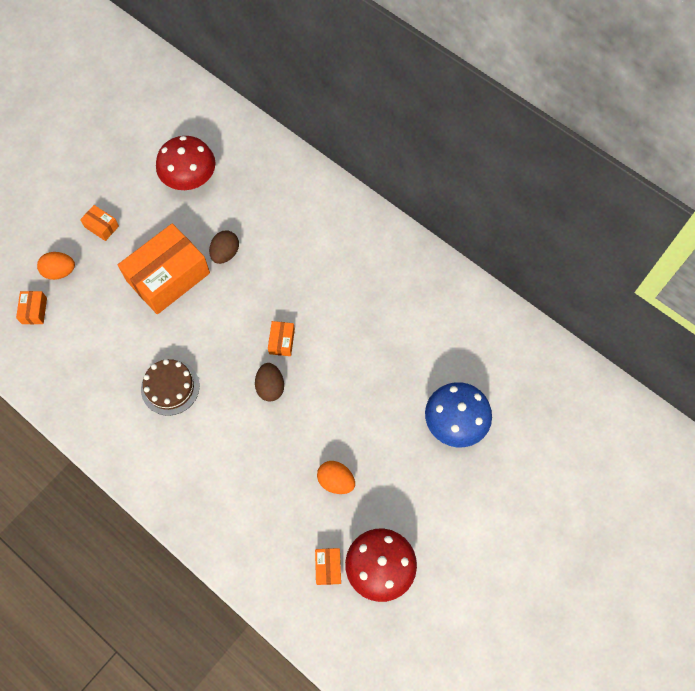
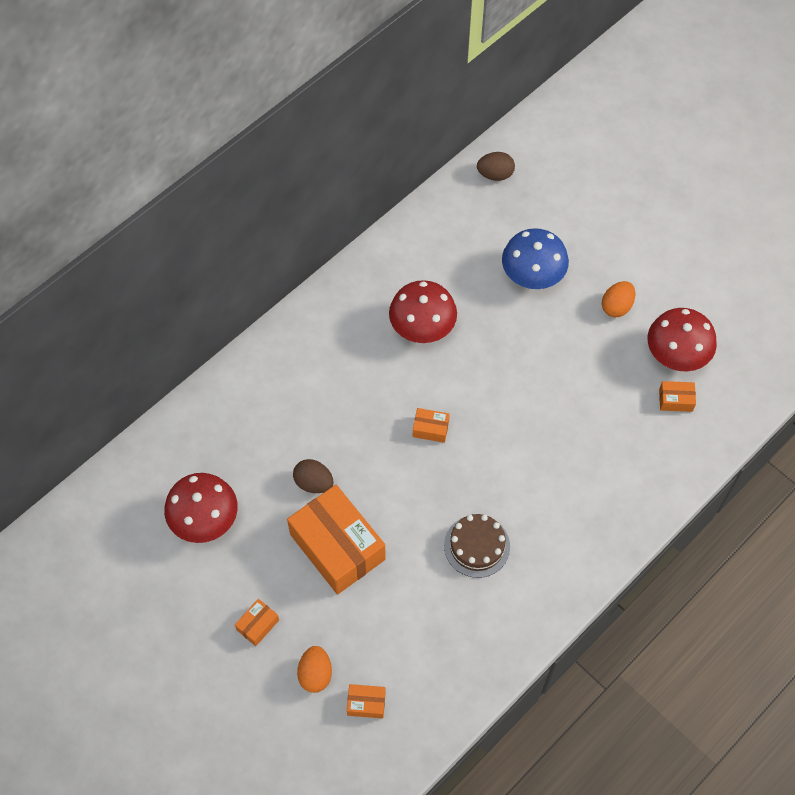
camera: 85 degrees left, 5 degrees down
brown egg [255,363,284,401] -> brown egg moved to [477,152,515,181]
orange egg [317,461,355,494] -> orange egg moved to [602,281,635,317]
none -> red mushroom [389,280,457,343]

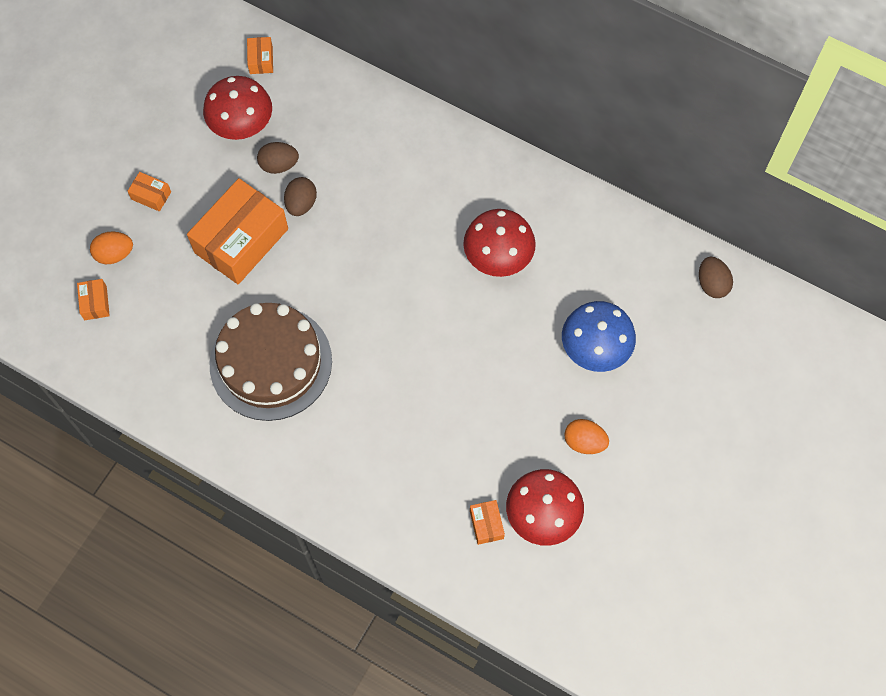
camera: 75 degrees right, 5 degrees up
orange box [413,408,450,443] -> orange box moved to [247,37,273,74]
brown cake [444,514,510,578] -> brown cake [210,303,332,421], size x1.84
none -> brown egg [257,142,299,174]

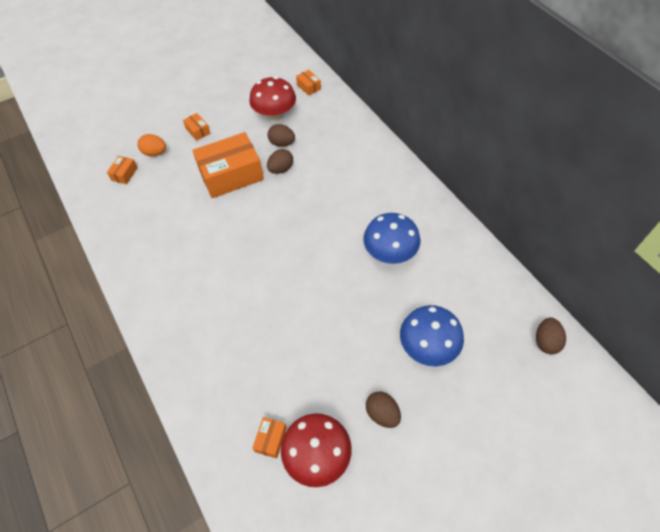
camera: 30 degrees right, 10 degrees down
brown cake [210,303,332,421] -> none
orange box [247,37,273,74] -> orange box turned 60 degrees counterclockwise [296,70,321,96]
red mushroom [463,209,536,277] -> blue mushroom [363,213,420,264]
orange egg [564,419,609,454] -> brown egg [366,392,401,428]

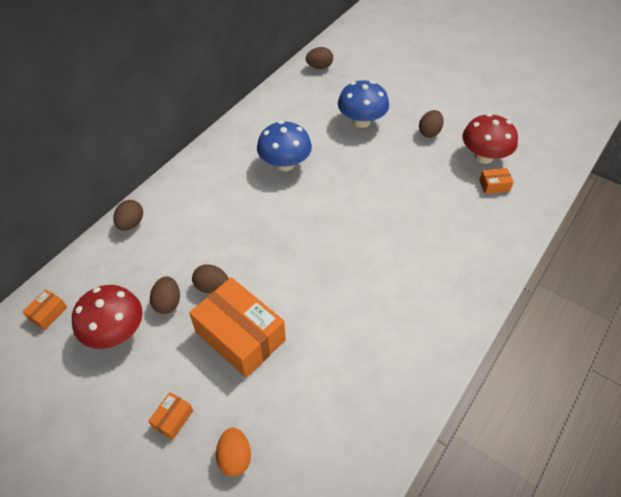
camera: 115 degrees left, 5 degrees down
orange box [107,156,138,184] -> none
none -> brown egg [113,200,143,231]

